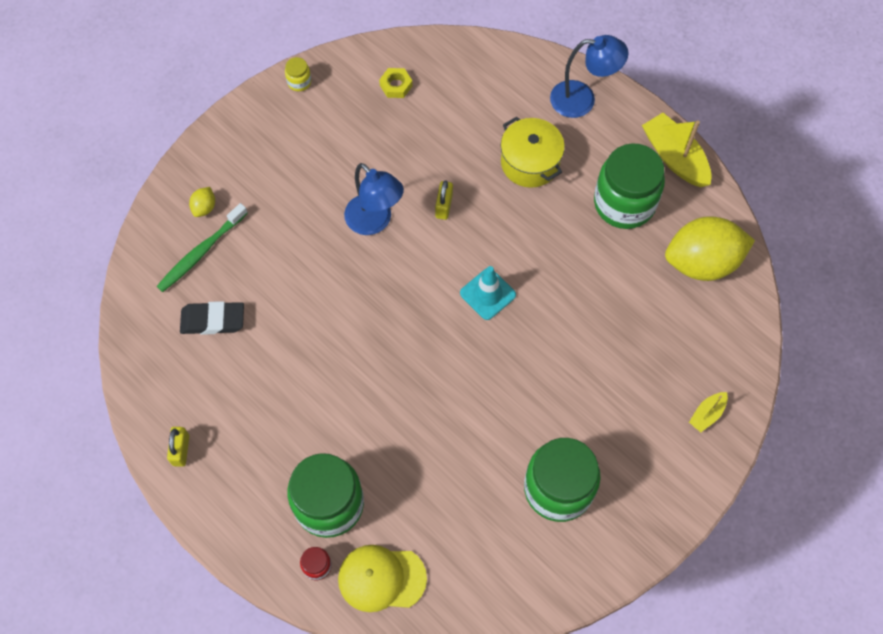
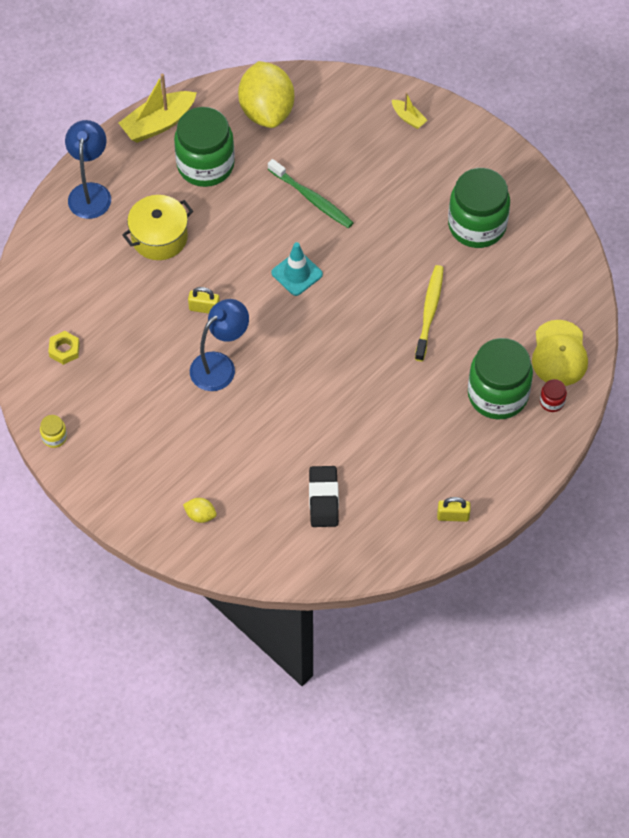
camera: 90 degrees left, 5 degrees down
green toothbrush [157,203,248,292] -> green toothbrush moved to [268,159,353,228]
none -> yellow toothbrush [415,265,444,361]

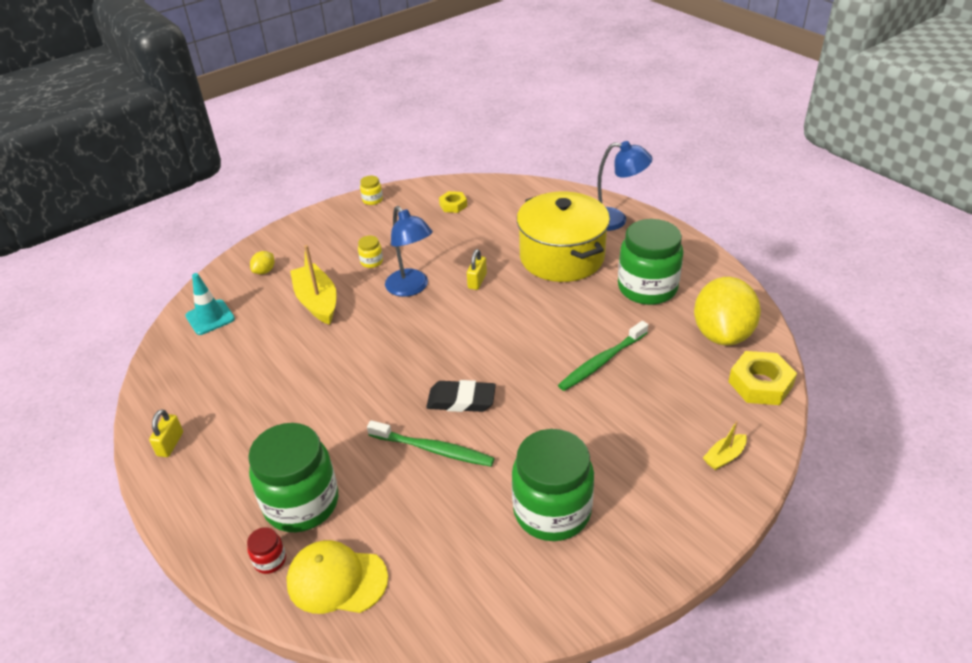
camera: 100 degrees right, 20 degrees down
yellow boat [119,74,197,143] -> yellow boat moved to [290,245,337,325]
yellow pot [122,195,193,260] -> yellow pot [517,191,610,282], size x1.56
yellow lemon [238,61,294,128] -> yellow lemon turned 75 degrees counterclockwise [694,277,761,345]
turquoise traffic cone [271,242,323,296] -> turquoise traffic cone moved to [185,273,235,335]
black eraser [309,466,339,527] -> black eraser moved to [426,380,496,412]
yellow toothbrush [415,265,444,361] -> green toothbrush [367,420,495,467]
none -> yellow jar [358,236,383,268]
none -> yellow nut [728,351,797,405]

